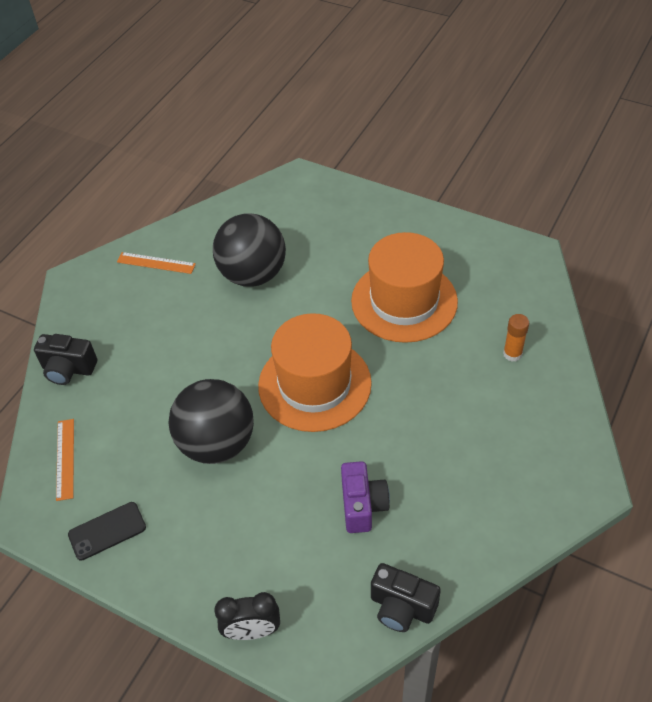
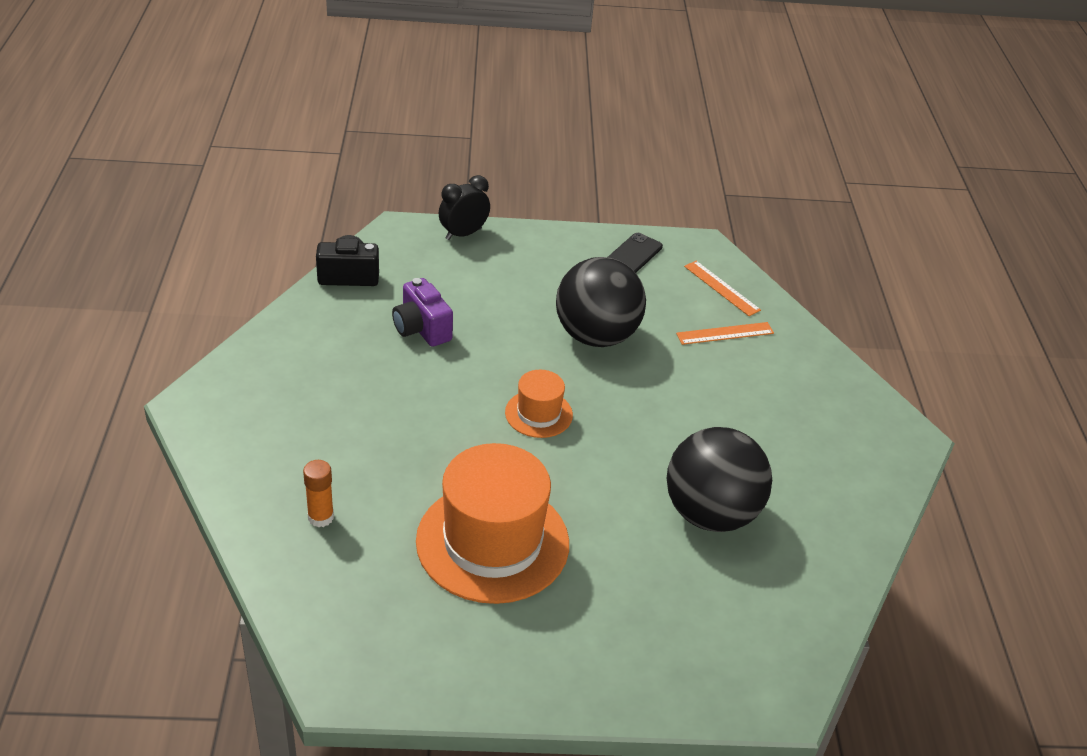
camera: 145 degrees right, 10 degrees down
black camera [34,334,97,385] -> none
orange ruler [117,252,196,274] -> orange ruler moved to [676,322,774,345]
orange hat [258,313,372,432] -> orange hat [505,370,573,438], size x0.49

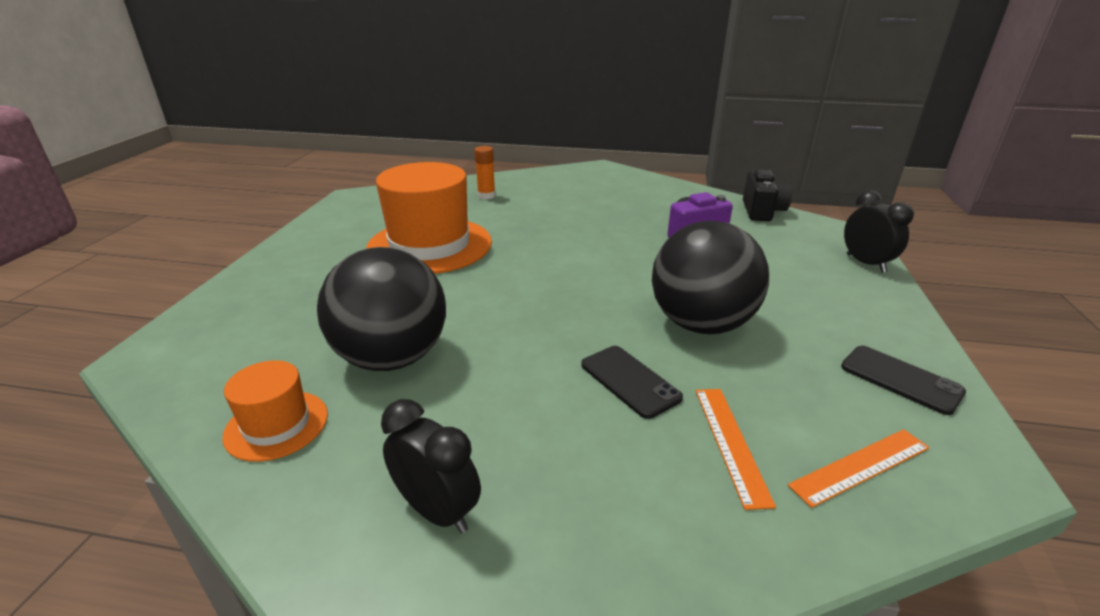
camera: 105 degrees right, 10 degrees down
orange hat [505,370,573,438] -> orange hat moved to [222,360,328,462]
none -> black clock [381,399,481,533]
none -> black phone [581,346,683,419]

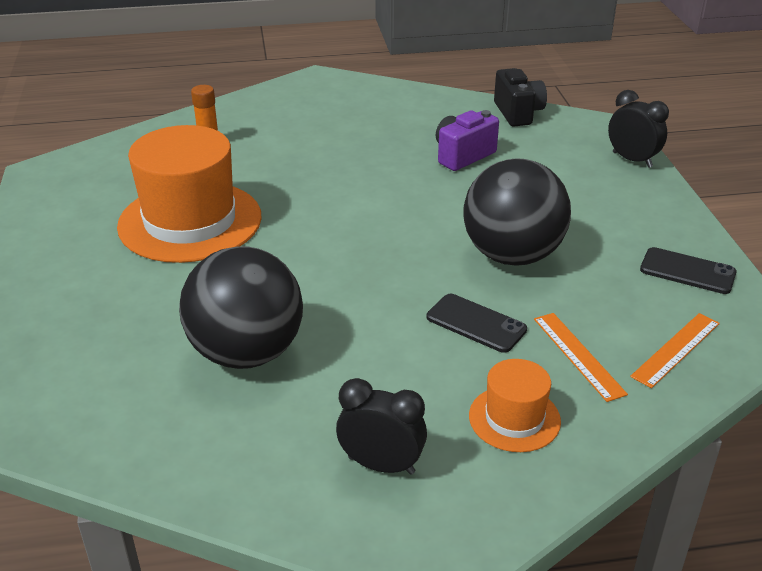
camera: 20 degrees left, 5 degrees up
orange hat [222,360,328,462] -> orange hat moved to [469,359,561,452]

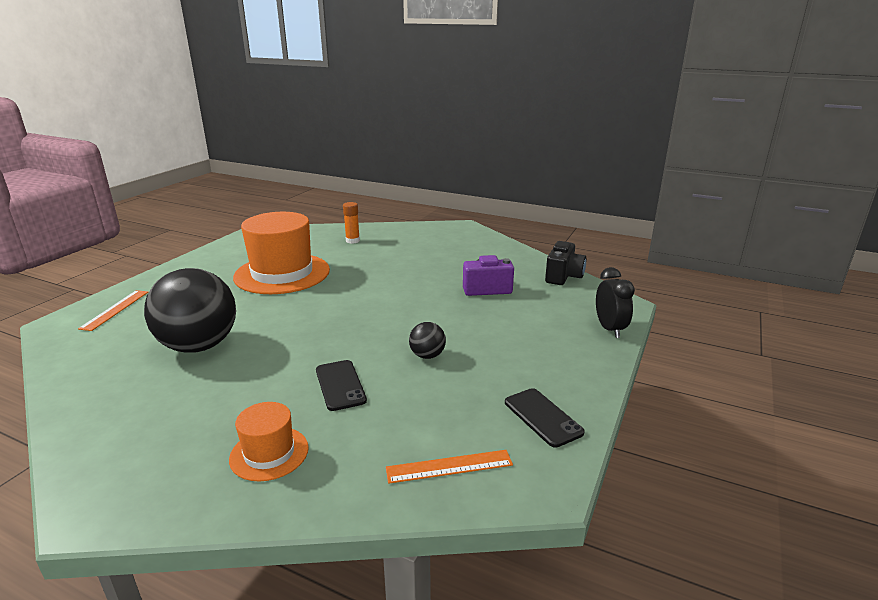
camera: 35 degrees right, 10 degrees down
black clock [336,378,427,475] -> none
black ball [463,158,571,266] -> black ball [409,322,446,359], size x0.43
orange ruler [534,313,628,402] -> orange ruler moved to [78,290,148,331]

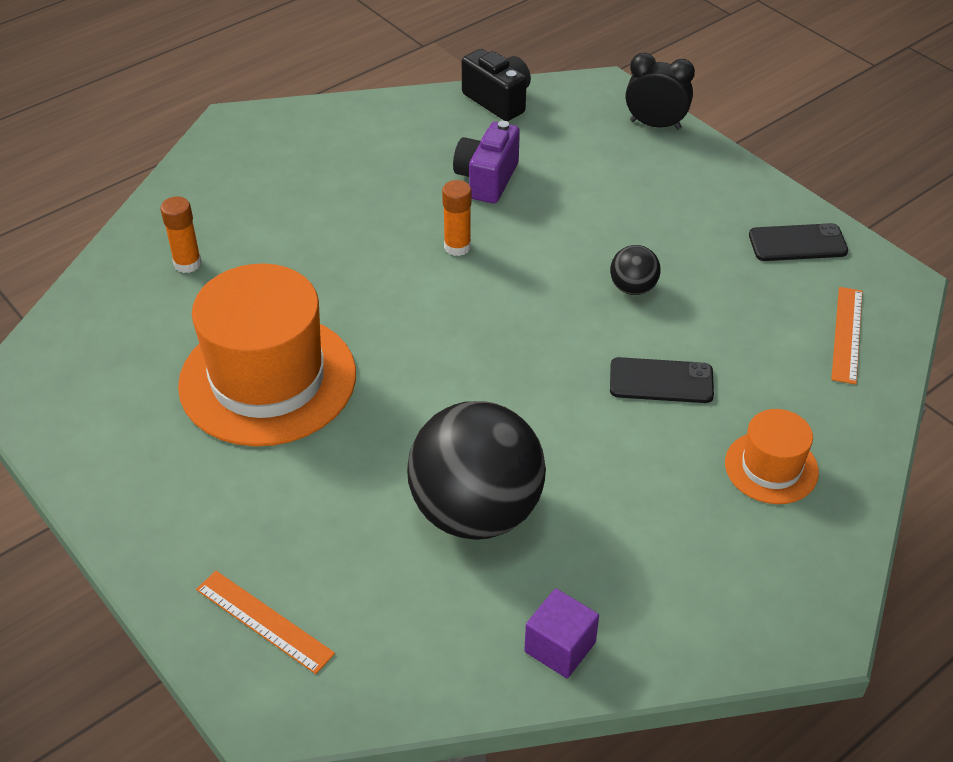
camera: 65 degrees left, 20 degrees up
none -> orange glue stick [442,180,472,256]
none -> purple cube [524,588,599,678]

